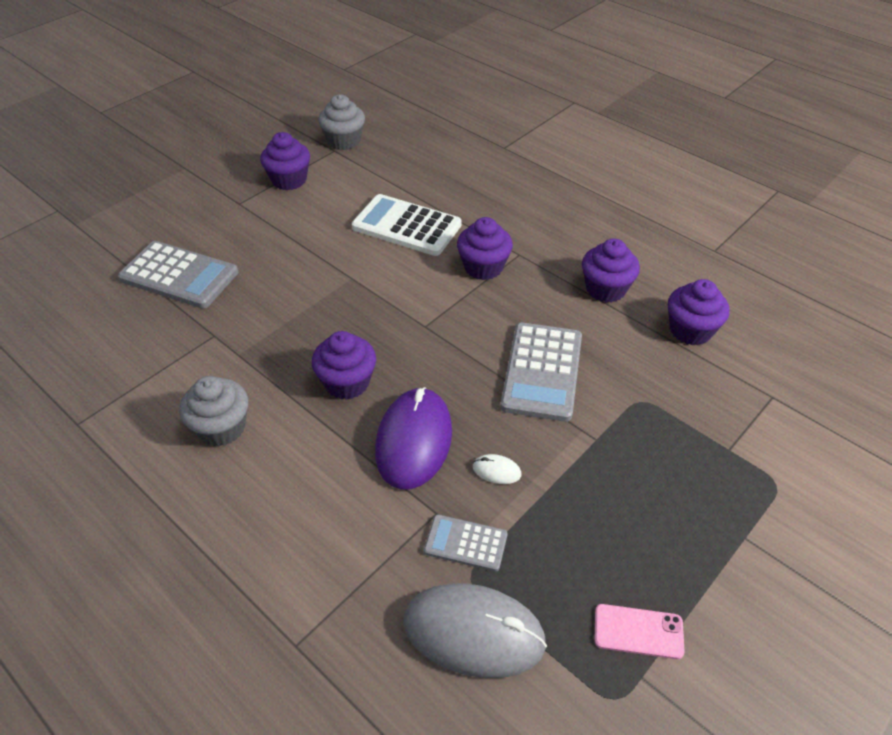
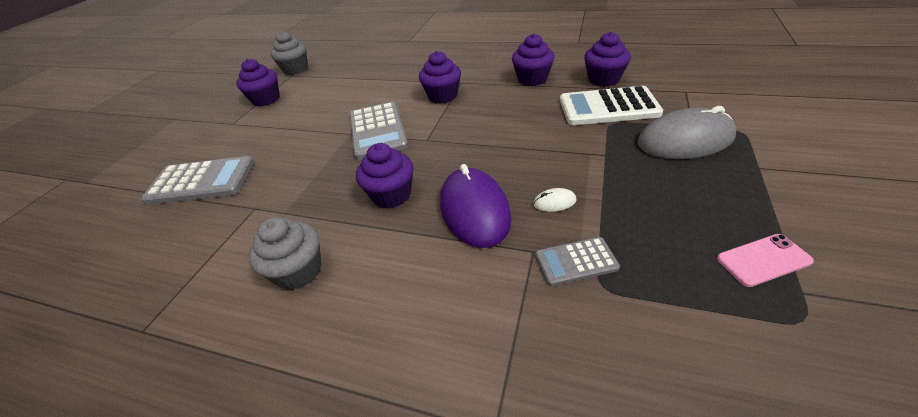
camera: 20 degrees left, 5 degrees down
white calculator [352,194,462,256] -> white calculator moved to [560,86,663,125]
grey mouse [403,583,547,678] -> grey mouse moved to [637,106,736,159]
grey calculator [500,323,582,422] -> grey calculator moved to [349,102,408,160]

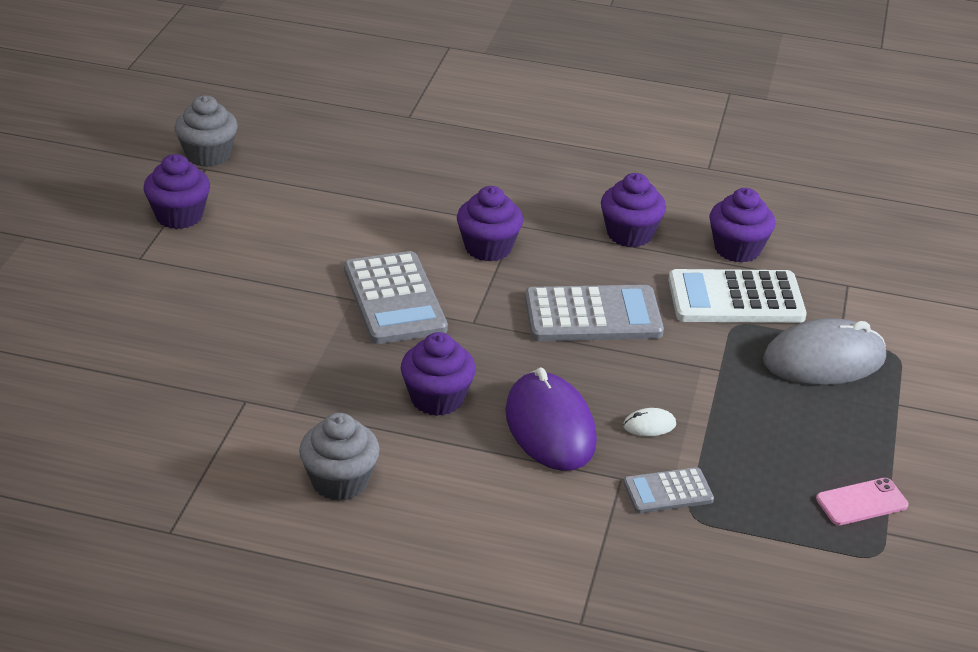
camera: 10 degrees left, 5 degrees down
grey calculator [141,156,254,205] -> grey calculator moved to [525,285,664,341]

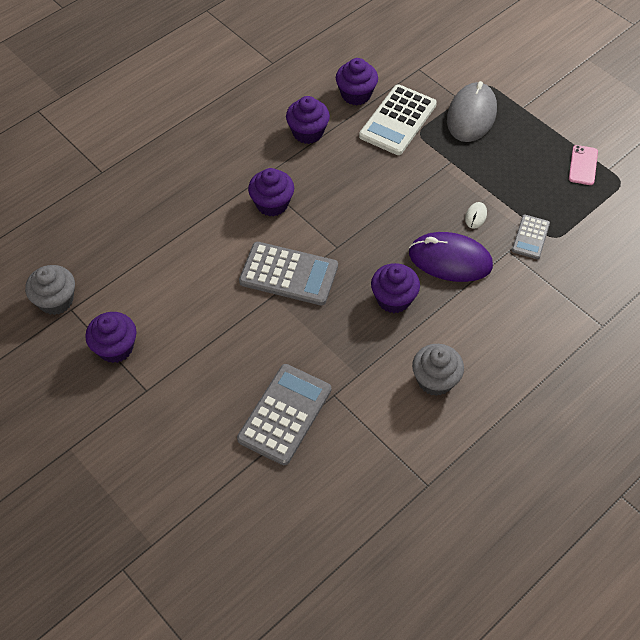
camera: 55 degrees left, 20 degrees up
grey calculator [525,285,664,341] -> grey calculator moved to [237,364,331,465]

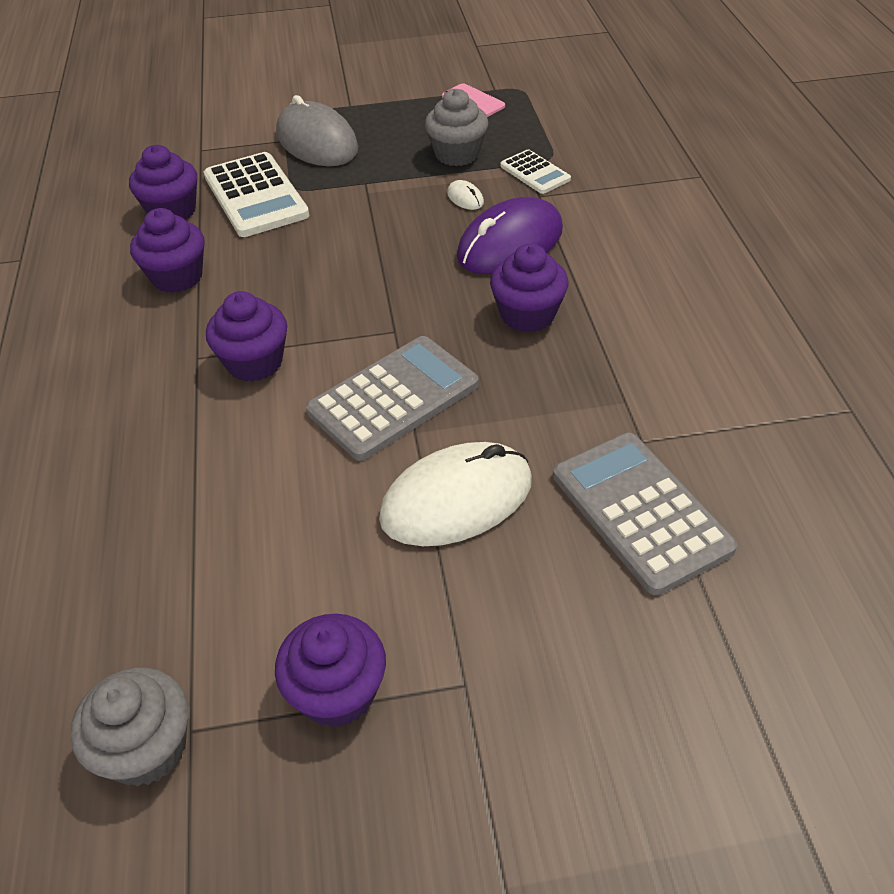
camera: 55 degrees left, 10 degrees down
grey cupcake [412,344,464,396] -> grey cupcake moved to [425,89,488,166]
grey calculator [512,215,550,259] -> white calculator [500,150,571,194]
none -> white mouse [379,442,532,546]

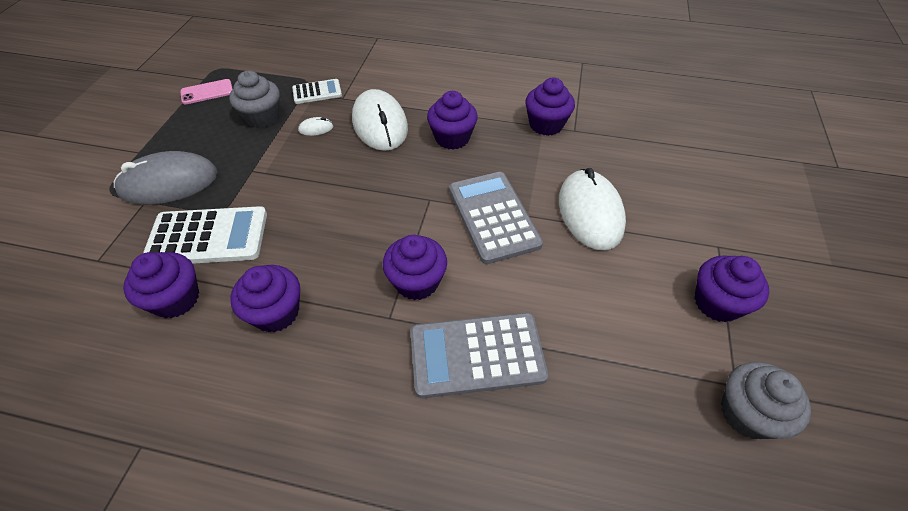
camera: 70 degrees left, 5 degrees up
purple mouse [457,197,563,274] -> white mouse [352,89,408,151]
grey calculator [553,433,737,595] -> grey calculator moved to [410,313,548,398]
none -> purple cupcake [525,78,575,136]

